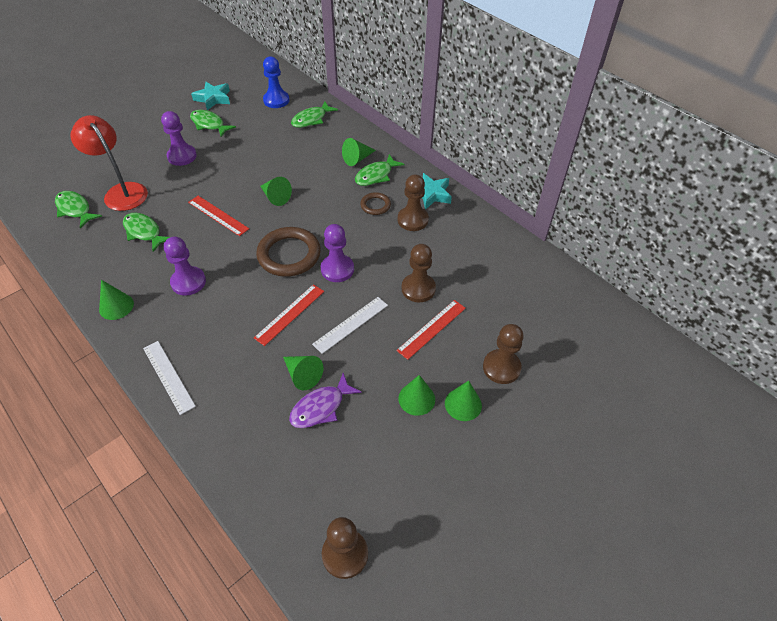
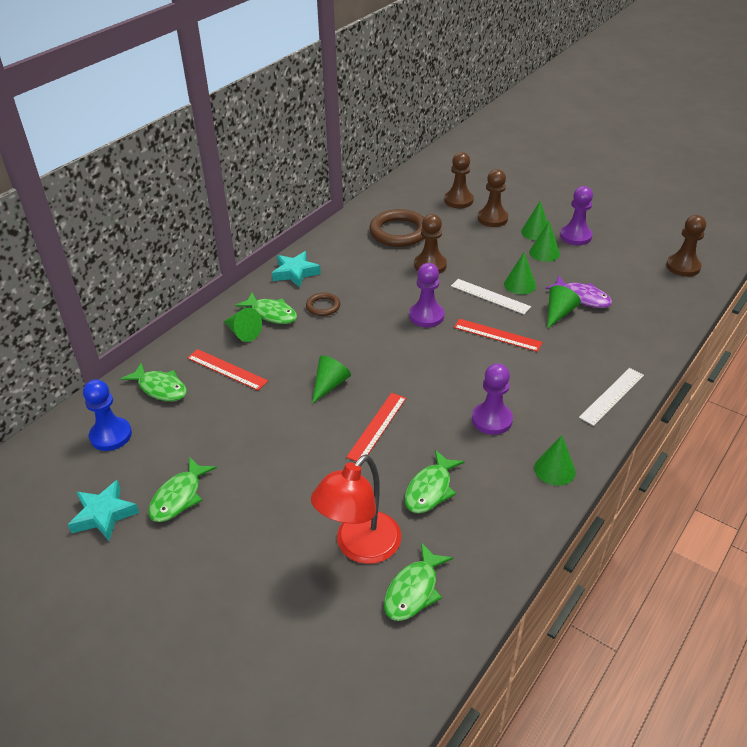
camera: 100 degrees left, 10 degrees down
purple pawn [161,111,197,166] -> purple pawn moved to [560,186,593,245]
brown ring [256,227,321,277] -> brown ring moved to [369,209,424,247]
red ruler [396,300,466,360] -> red ruler moved to [187,349,268,391]
brown pawn [398,174,429,231] -> brown pawn moved to [444,152,474,208]
none -> green cone [504,252,536,294]

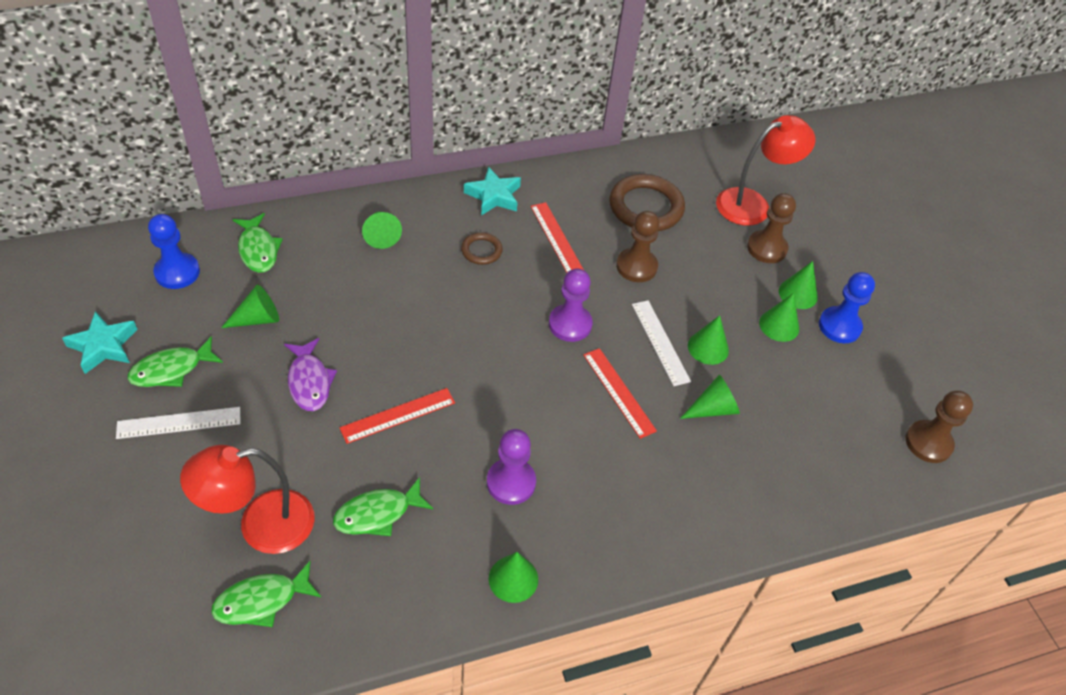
camera: 30 degrees right, 10 degrees up
red ruler [187,349,268,391] -> red ruler moved to [531,202,584,273]
green fish [235,293,297,324] -> none
green cone [312,356,351,404] -> green cone moved to [221,285,279,328]
brown pawn [444,152,474,208] -> red lamp [716,115,815,226]
purple fish [546,275,612,308] -> purple fish moved to [284,338,337,411]
purple pawn [560,186,593,245] -> blue pawn [819,272,875,343]
white ruler [579,368,644,426] -> white ruler moved to [116,407,240,439]

